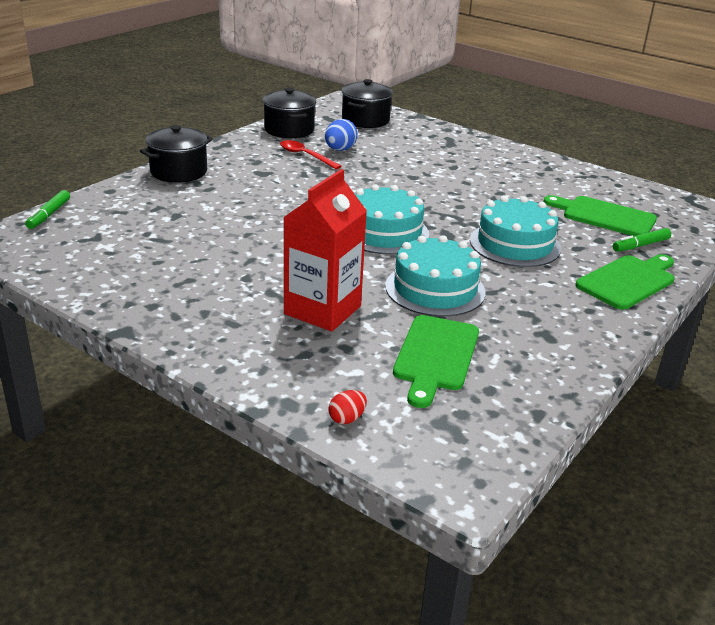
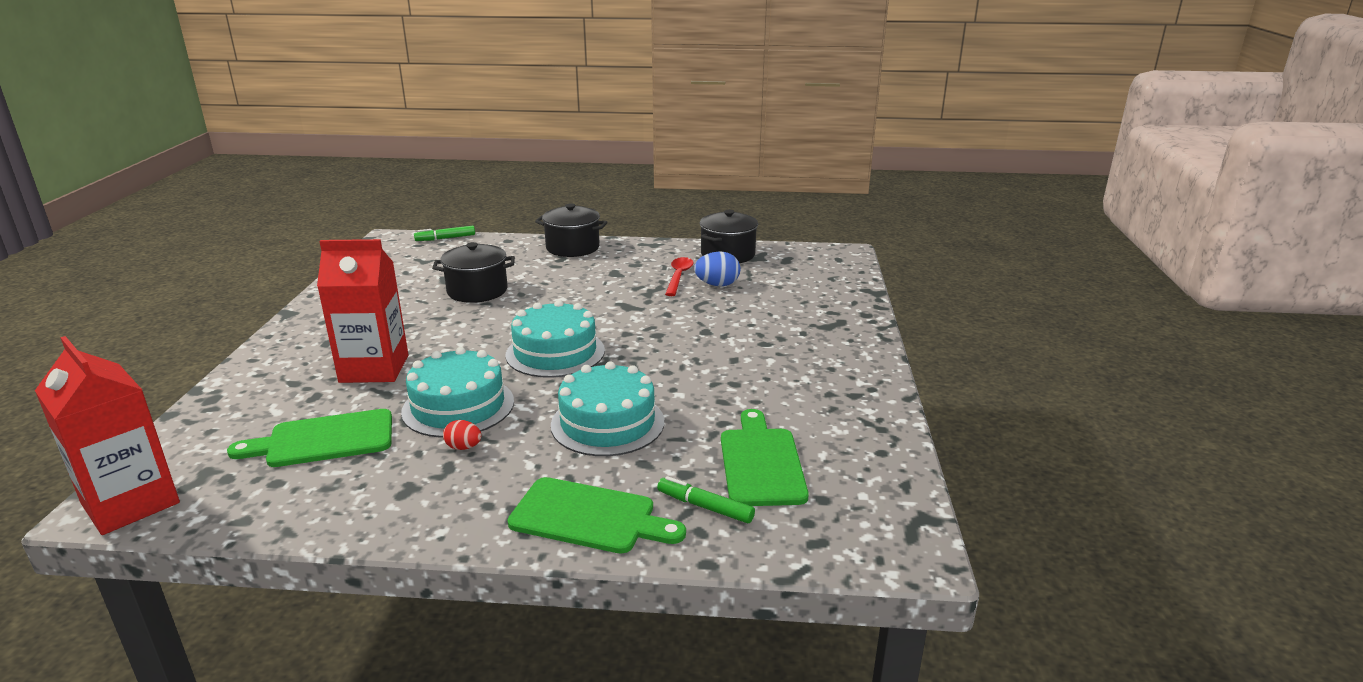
camera: 60 degrees right, 5 degrees down
red egg [328,390,367,424] -> red egg moved to [443,420,481,450]
black pot [341,79,393,128] -> black pot moved to [432,242,515,303]
none -> red carton [35,336,180,535]

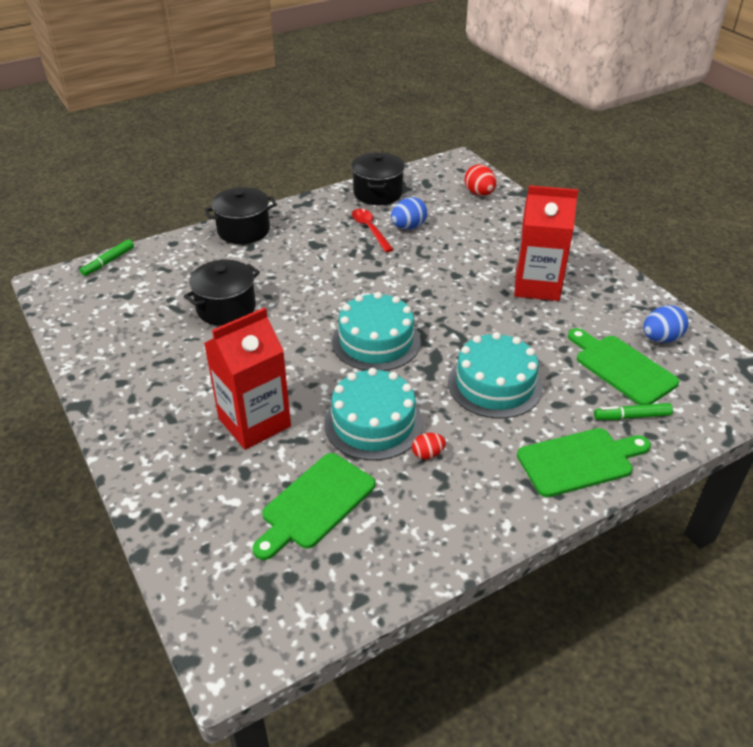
camera: 35 degrees left, 15 degrees up
red carton [35,336,180,535] -> red carton moved to [514,185,578,301]
none -> red egg [465,164,496,196]
none -> blue egg [643,305,689,343]

